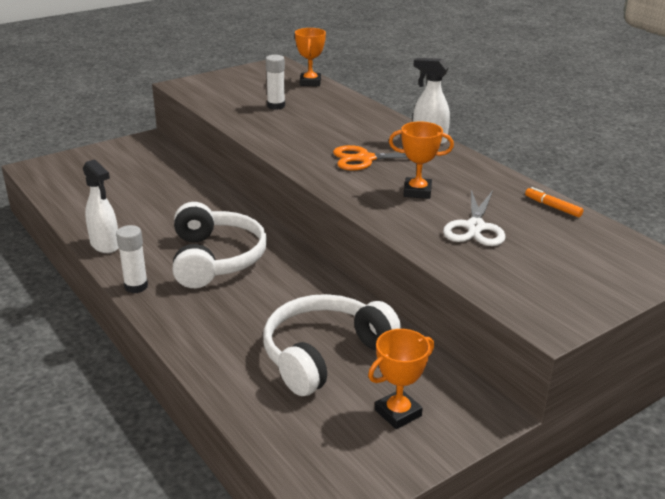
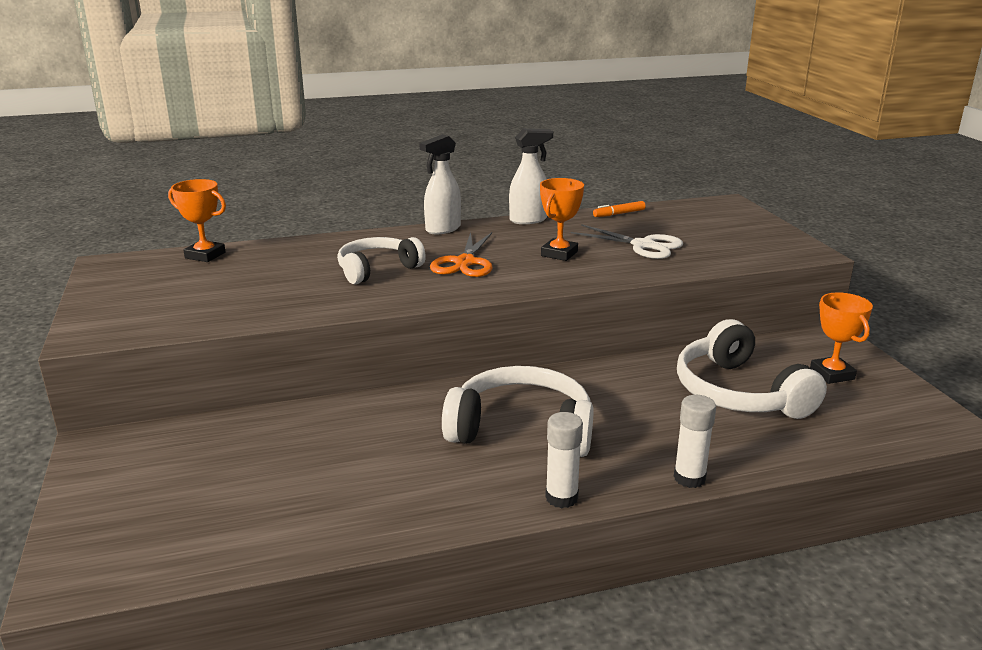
camera: 70 degrees left, 5 degrees down
white spray bottle [83,159,119,253] -> white spray bottle moved to [509,128,553,224]
white glue stick [266,55,285,110] -> white glue stick moved to [674,395,716,488]
none -> white headphones [337,237,426,284]

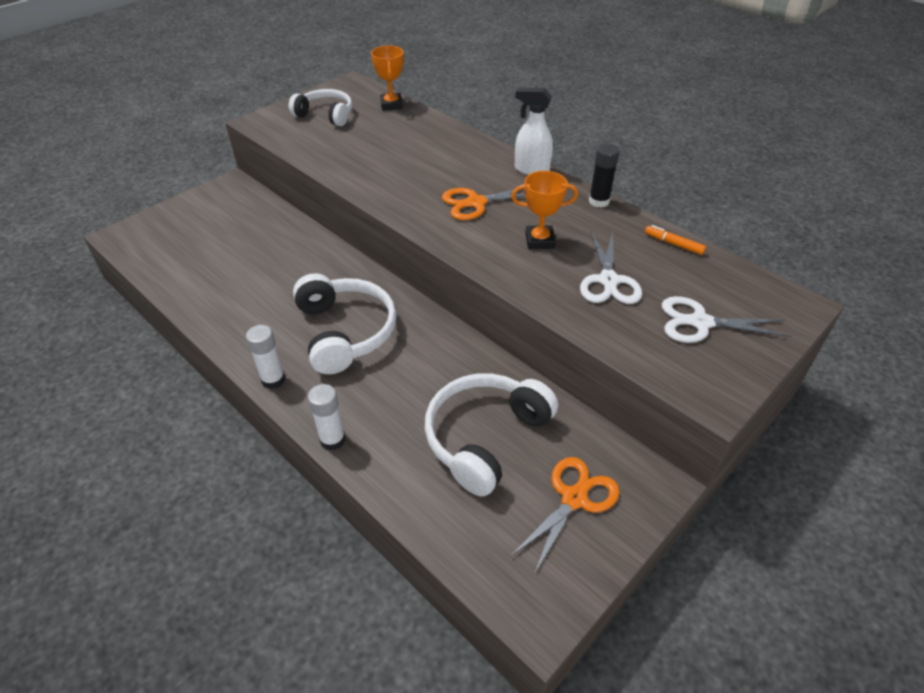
camera: 60 degrees right, 20 degrees up
white headphones [337,237,426,284] -> white headphones moved to [289,89,352,126]
white spray bottle [509,128,553,224] -> black glue stick [589,144,620,208]
orange trophy [810,292,873,384] -> orange scissors [510,457,619,575]
none -> white scissors [662,296,791,343]

